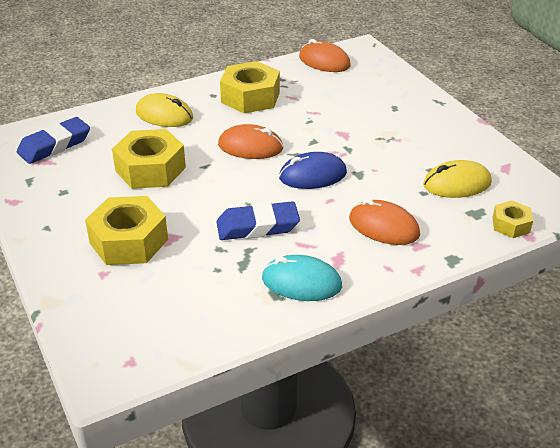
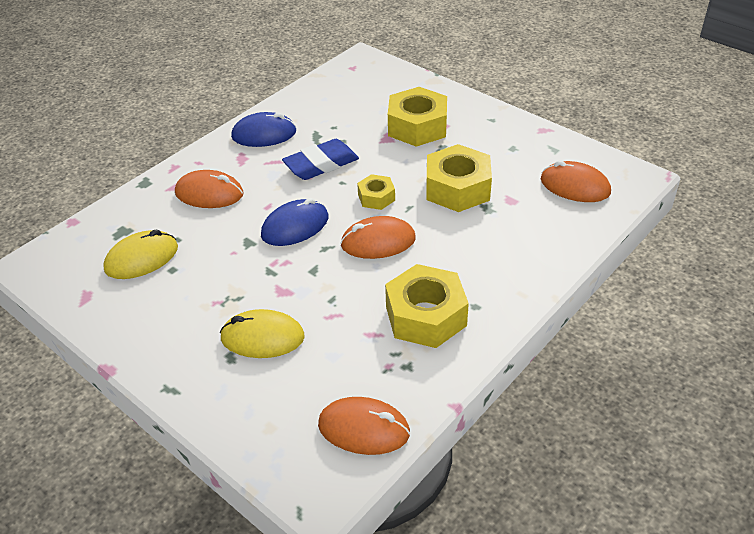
camera: 160 degrees right, 5 degrees up
blue eraser [17,117,90,164] -> orange mouse [541,160,611,202]
yellow mouse [136,93,193,127] -> yellow mouse moved to [220,309,305,358]
turquoise mouse [262,255,342,301] -> blue mouse [231,112,296,147]
yellow nut [492,200,533,238] -> yellow nut moved to [357,174,395,210]

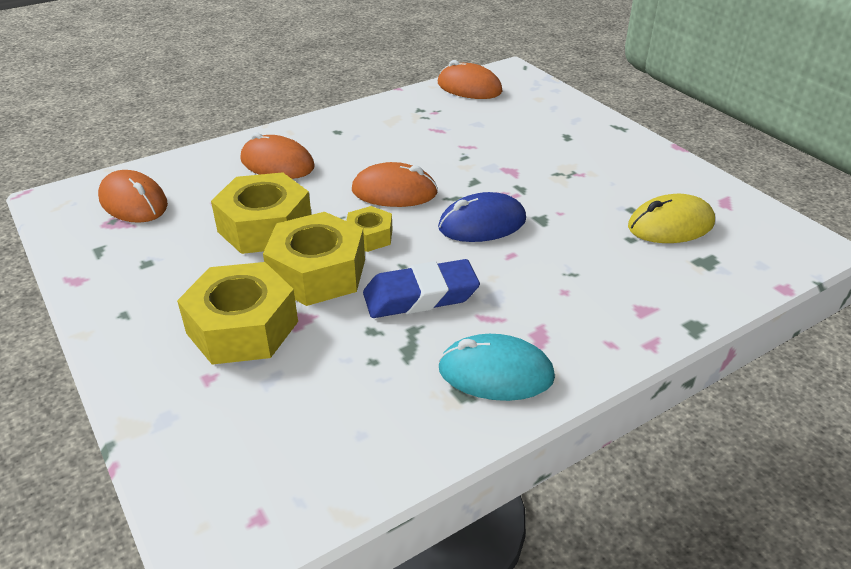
camera: 165 degrees left, 5 degrees down
orange mouse [175,170,244,208] -> orange mouse moved to [240,132,314,179]
yellow mouse [220,309,305,358] -> none
blue mouse [231,112,296,147] -> turquoise mouse [438,334,555,401]
yellow nut [385,264,469,348] -> yellow nut moved to [263,212,365,306]

